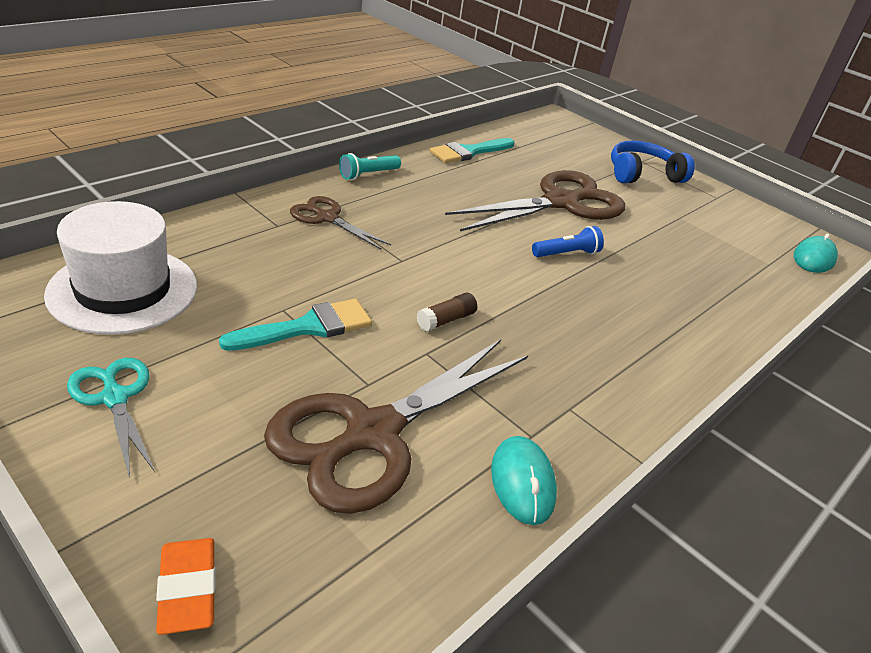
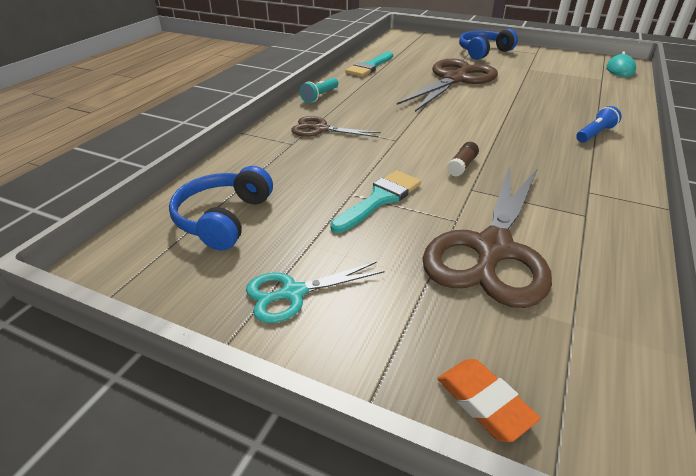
camera: 15 degrees left, 0 degrees up
white hat [44,201,197,335] -> blue headphones [169,166,273,250]
turquoise scissors [67,358,155,478] -> turquoise scissors turned 60 degrees counterclockwise [246,262,384,323]
turquoise mouse [491,436,557,525] -> none
blue flashlight [532,226,604,257] -> blue flashlight moved to [576,106,621,143]

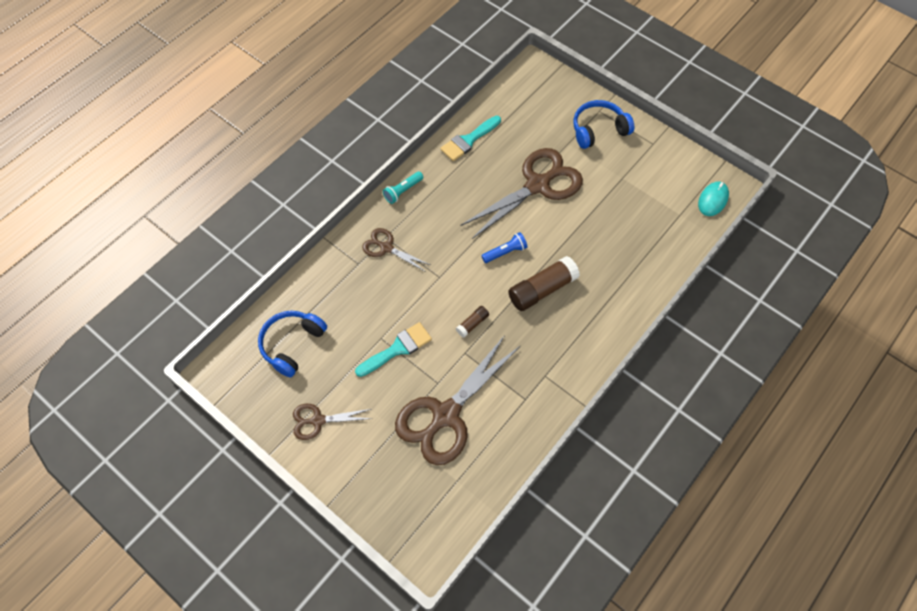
camera: 15 degrees right, 25 degrees up
turquoise scissors [246,262,384,323] -> brown scissors [293,404,372,440]
orange eraser [437,359,540,442] -> none
blue flashlight [576,106,621,143] -> blue flashlight moved to [481,232,527,263]
none -> brown glue stick [508,256,580,311]

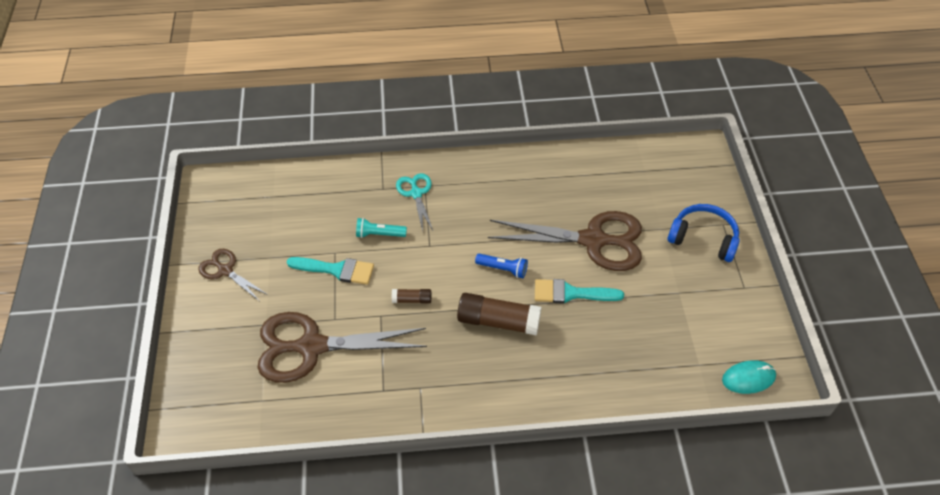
camera: 45 degrees right, 10 degrees down
blue headphones [258,310,327,377] -> none
brown scissors [362,228,430,272] -> turquoise scissors [396,173,433,231]
turquoise flashlight [383,171,424,204] -> turquoise flashlight moved to [356,218,407,238]
turquoise brush [440,116,501,161] -> turquoise brush moved to [535,279,624,304]

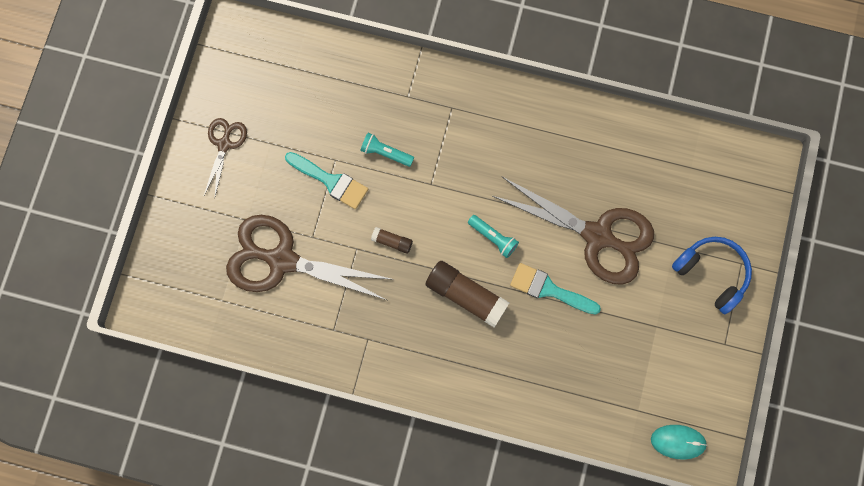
camera: 20 degrees right, 25 degrees up
brown scissors [198,249,268,301] -> brown scissors turned 45 degrees clockwise [204,118,247,196]
turquoise scissors [396,173,433,231] -> none
blue flashlight [475,254,528,278] -> turquoise flashlight [468,215,519,258]

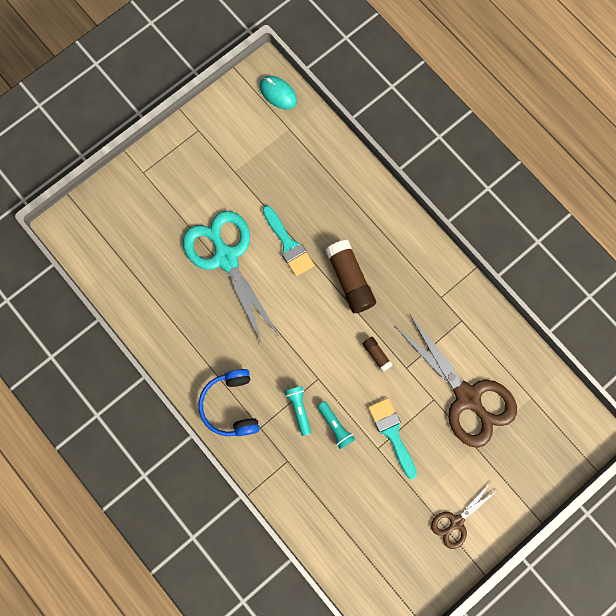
camera: 145 degrees left, 0 degrees up
turquoise flashlight [468,215,519,258] -> turquoise flashlight moved to [285,386,311,436]
brown scissors [492,177,654,285] -> turquoise scissors [183,211,280,346]
blue headphones [672,237,752,314] -> blue headphones moved to [198,369,260,436]

